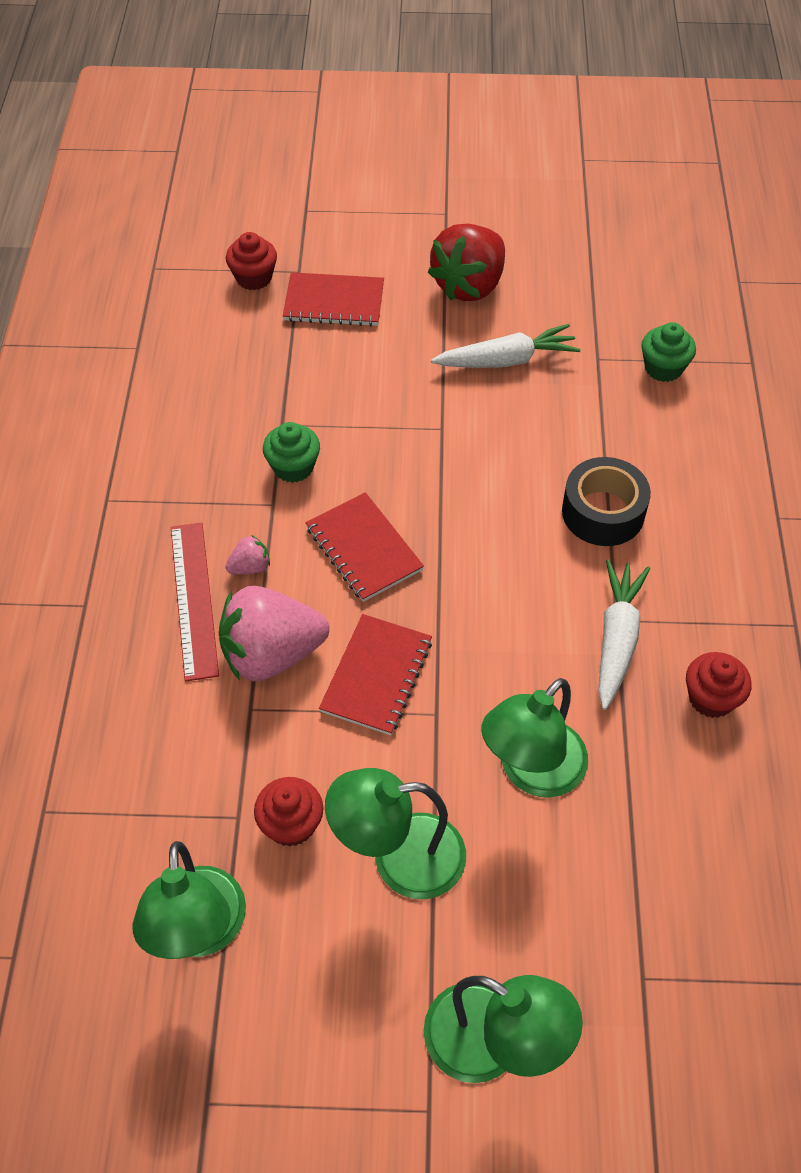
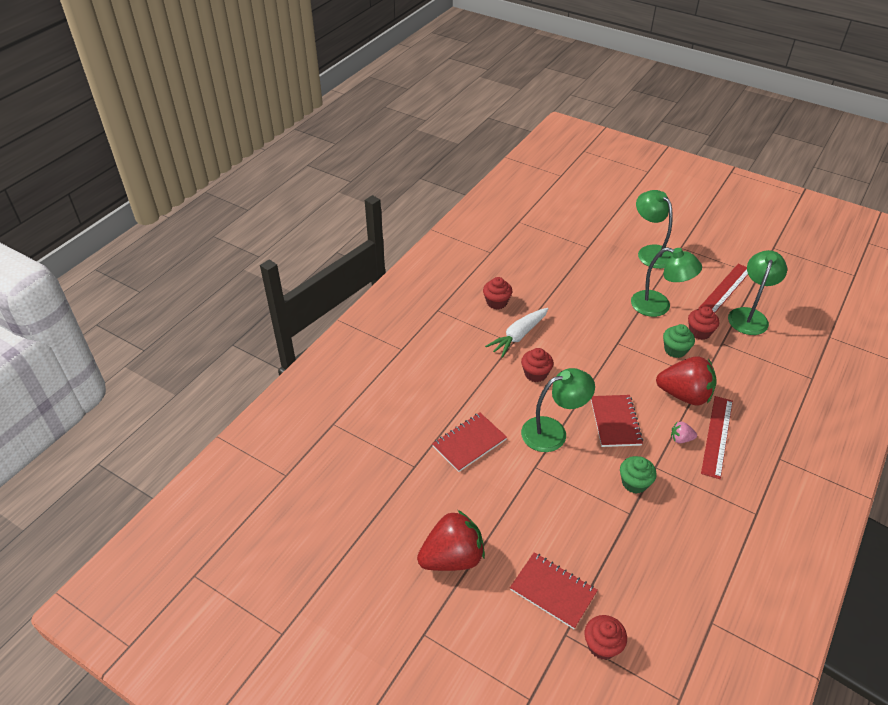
camera: 150 degrees left, 10 degrees down
pink strawberry [219,586,329,682] -> red strawberry [656,356,717,405]
red notebook [319,614,432,735] -> red notebook moved to [432,413,507,472]
white carrot [431,324,581,368] -> none
green lamp [481,678,588,797] -> green lamp moved to [521,368,595,452]
black tape [562,457,651,546] -> none
green cupcake [641,322,696,382] -> green cupcake moved to [663,324,695,358]
none -> red cupcake [521,348,554,382]
none -> red ruler [698,264,748,313]

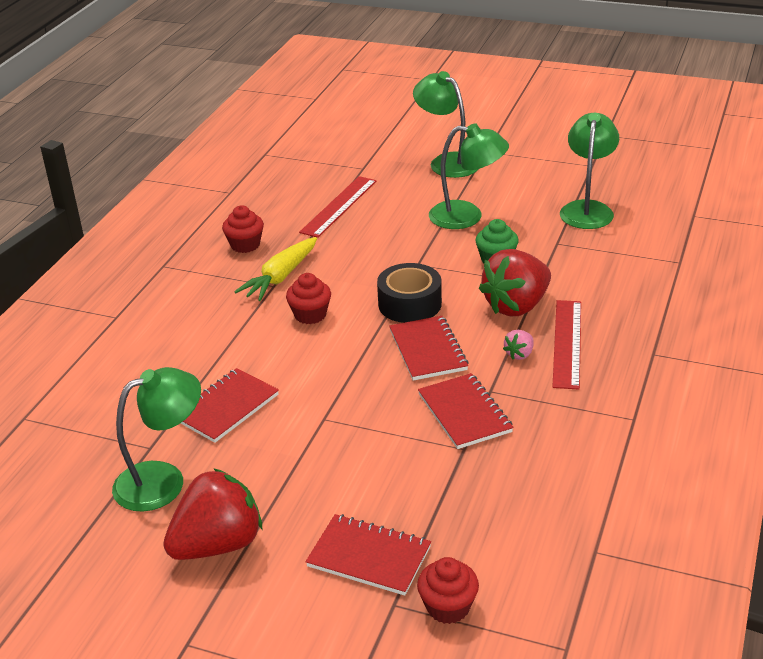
camera: 10 degrees left, 10 degrees down
white carrot [485,308,548,358] -> yellow carrot [234,237,317,301]
green lamp [521,368,595,452] -> green lamp moved to [112,367,201,512]
green cupcake [620,456,657,494] -> red notebook [418,373,514,449]
red strawberry [656,356,717,405] -> red strawberry turned 135 degrees clockwise [479,249,551,316]
pink strawberry [671,422,697,444] -> pink strawberry turned 45 degrees counterclockwise [503,330,534,360]
red cupcake [688,307,719,340] -> none
red ruler [698,264,748,313] -> red ruler moved to [299,176,377,238]
none -> black tape [377,263,442,323]

